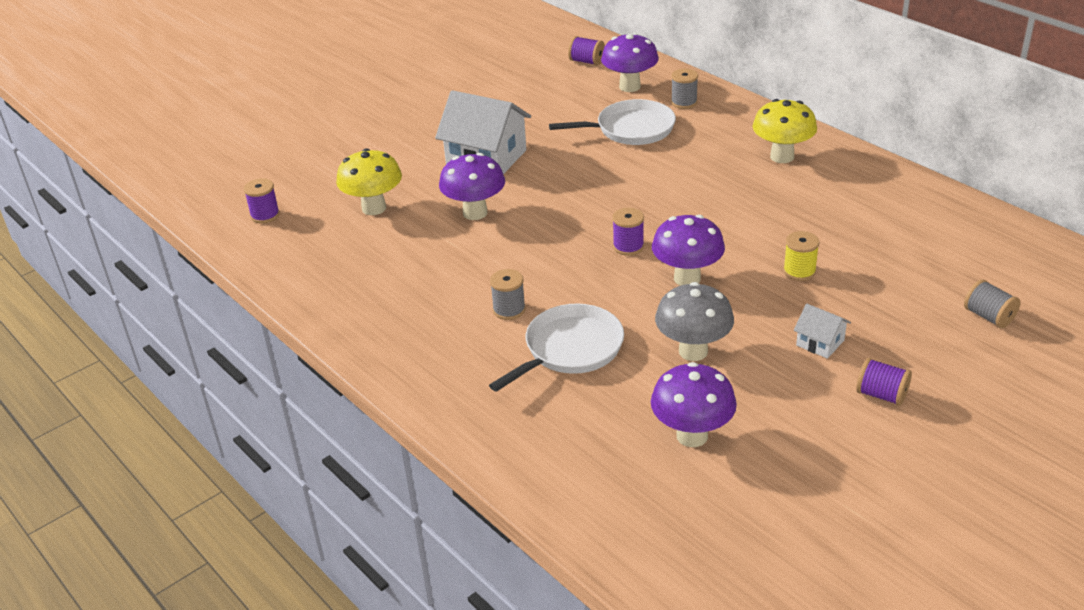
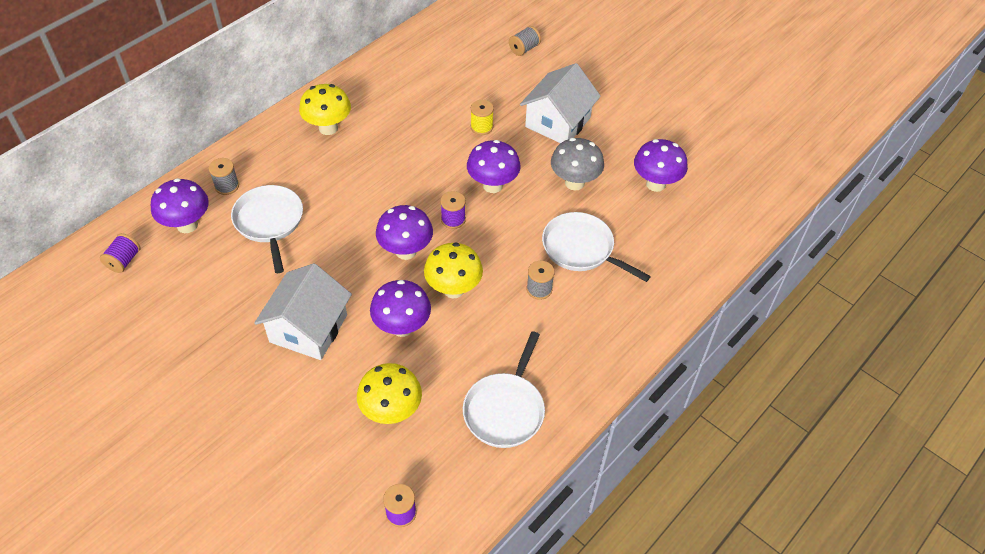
camera: 100 degrees left, 15 degrees up
white house [794,304,851,359] -> white house [520,63,601,143], size x2.13
purple spool [856,358,912,406] -> none
none -> purple mushroom [376,205,433,260]
none -> yellow mushroom [424,242,483,298]
none -> white pan [463,331,545,448]

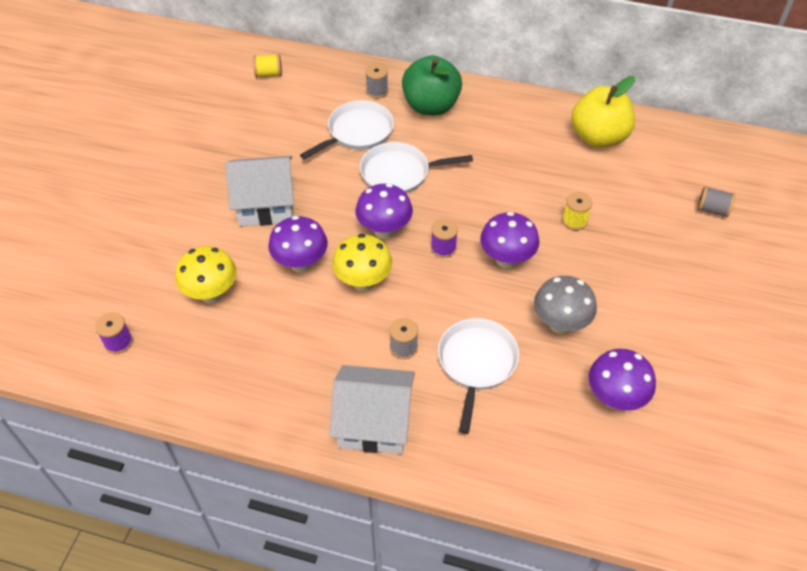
camera: 65 degrees right, 0 degrees up
purple spool [100,233,141,273] -> yellow spool [253,54,282,78]
purple mushroom [151,178,209,233] -> none
yellow mushroom [299,84,351,135] -> none
white pan [463,331,545,448] -> white pan moved to [360,142,473,193]
white house [520,63,601,143] -> white house moved to [330,365,415,454]
none -> green apple [402,55,462,115]
none -> yellow apple [571,76,635,148]

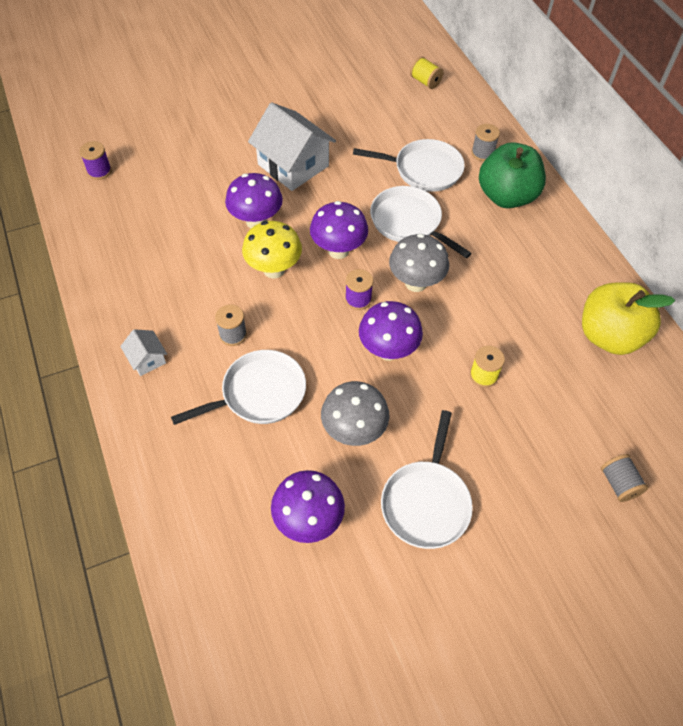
camera: 50 degrees right, 5 degrees up
yellow mushroom [175,246,236,303] -> none
white house [330,365,415,454] -> white house [120,329,167,376], size x0.47
none -> white pan [381,410,473,549]
none -> grey mushroom [389,234,449,292]

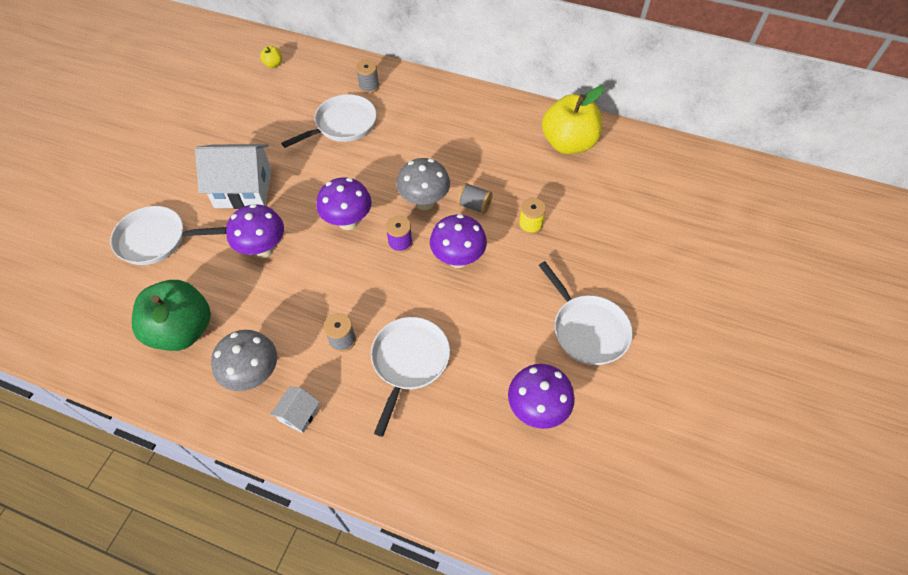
camera: 45 degrees left, 0 degrees up
purple spool [80,141,112,180] -> none
white house [120,329,167,376] -> white house turned 75 degrees counterclockwise [270,387,320,433]
yellow mushroom [242,221,302,279] -> none
grey mushroom [321,381,390,446] -> grey mushroom moved to [211,330,277,391]
white pan [370,186,472,258] -> white pan moved to [110,206,226,265]
yellow spool [410,57,443,89] -> yellow apple [260,46,282,68]
green apple [479,142,546,208] -> green apple moved to [132,280,211,351]
grey spool [601,454,649,502] -> grey spool moved to [457,183,493,214]

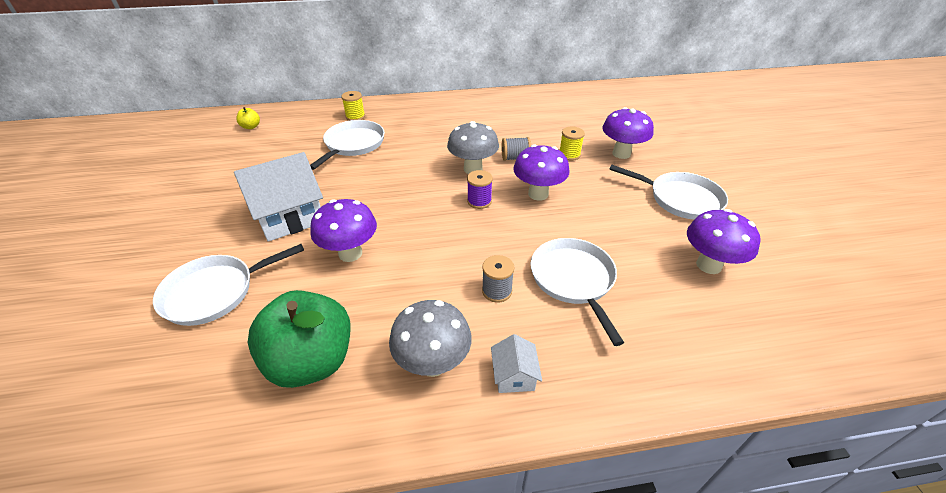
camera: 30 degrees left, 15 degrees down
purple mushroom [316,177,372,230] -> purple mushroom moved to [602,107,654,159]
grey spool [356,60,379,93] -> yellow spool [341,91,365,121]
yellow apple [542,86,604,154] -> none

